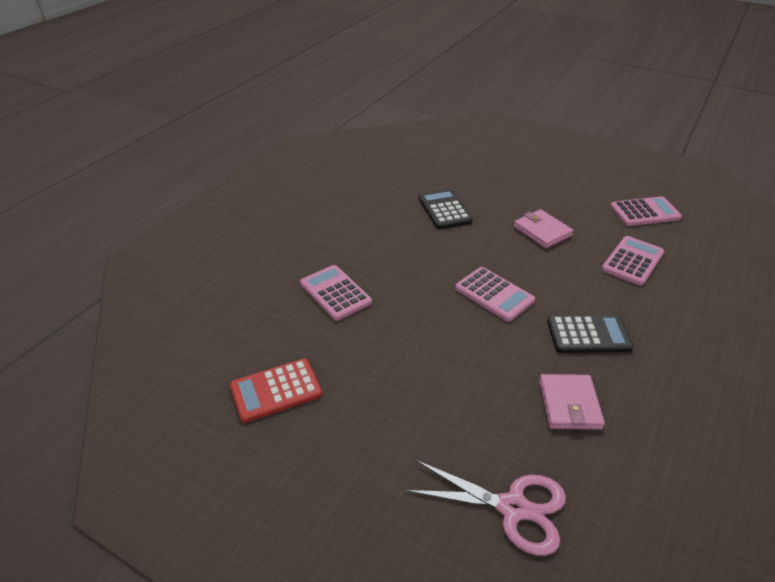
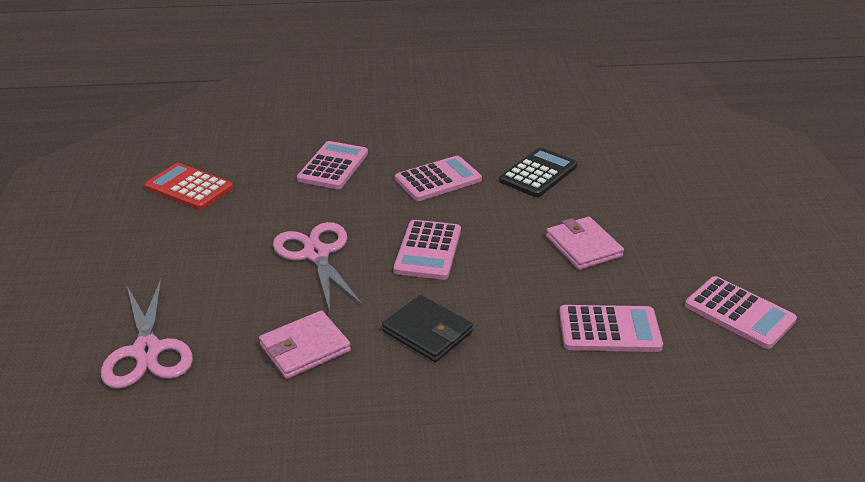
camera: 55 degrees right, 5 degrees down
pink wallet [514,209,573,248] -> pink wallet turned 45 degrees counterclockwise [546,217,624,270]
black calculator [547,315,634,353] -> black wallet [382,295,473,362]
none -> pink scissors [273,222,363,312]
none -> pink calculator [395,156,482,201]

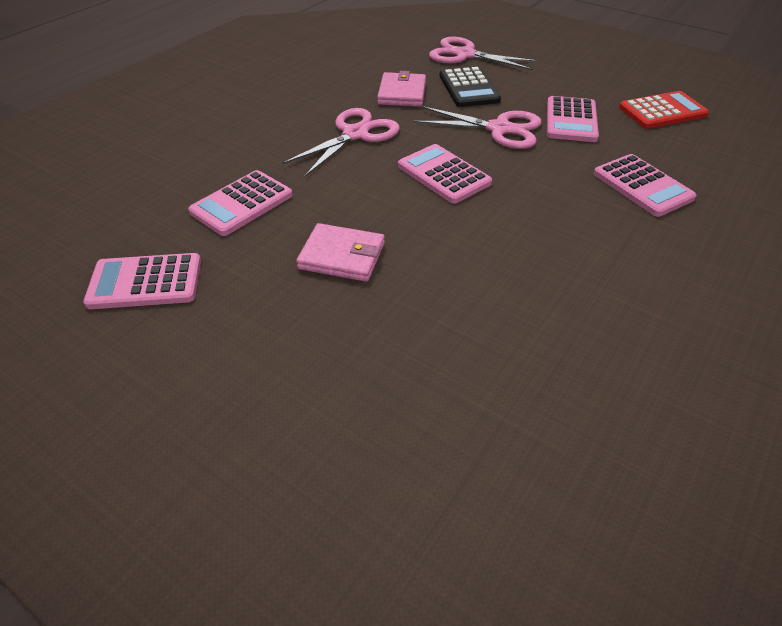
camera: 130 degrees right, 10 degrees up
black wallet [382,295,473,362] -> pink scissors [282,108,400,177]
pink calculator [395,156,482,201] -> pink calculator moved to [547,96,599,142]
black calculator [499,148,577,197] -> black calculator moved to [439,66,501,107]

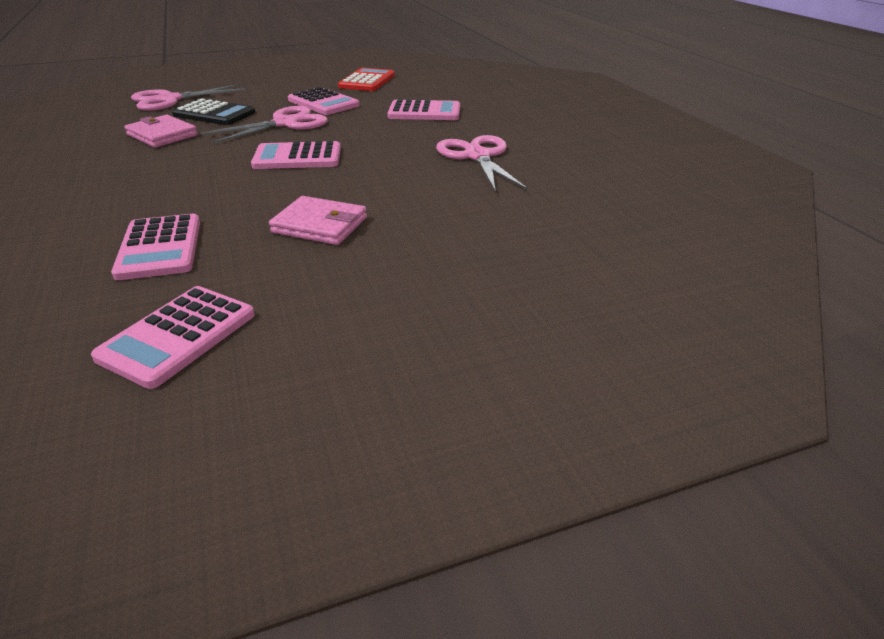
camera: 55 degrees left, 10 degrees down
pink scissors [282,108,400,177] -> pink scissors moved to [436,135,528,192]
pink wallet [296,223,385,282] -> pink wallet turned 60 degrees clockwise [269,196,367,245]

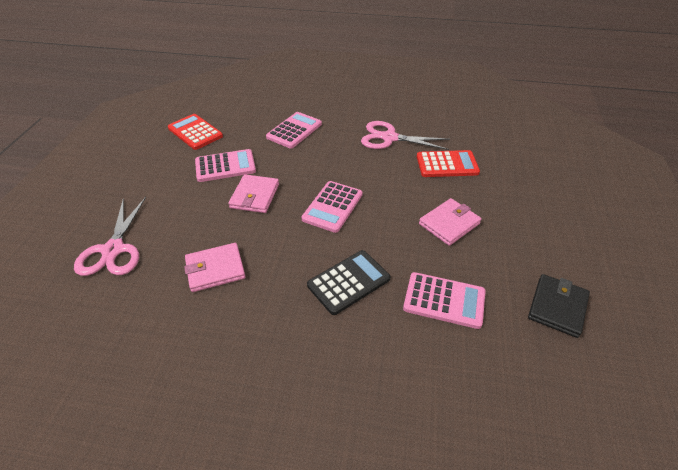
camera: 60 degrees left, 10 degrees up
pink calculator [91,286,255,389] -> black wallet [528,274,590,338]
black calculator [172,98,255,125] -> black calculator moved to [307,250,391,315]
pink scissors [200,106,328,144] -> pink wallet [228,174,279,213]
none -> red calculator [417,150,480,177]

